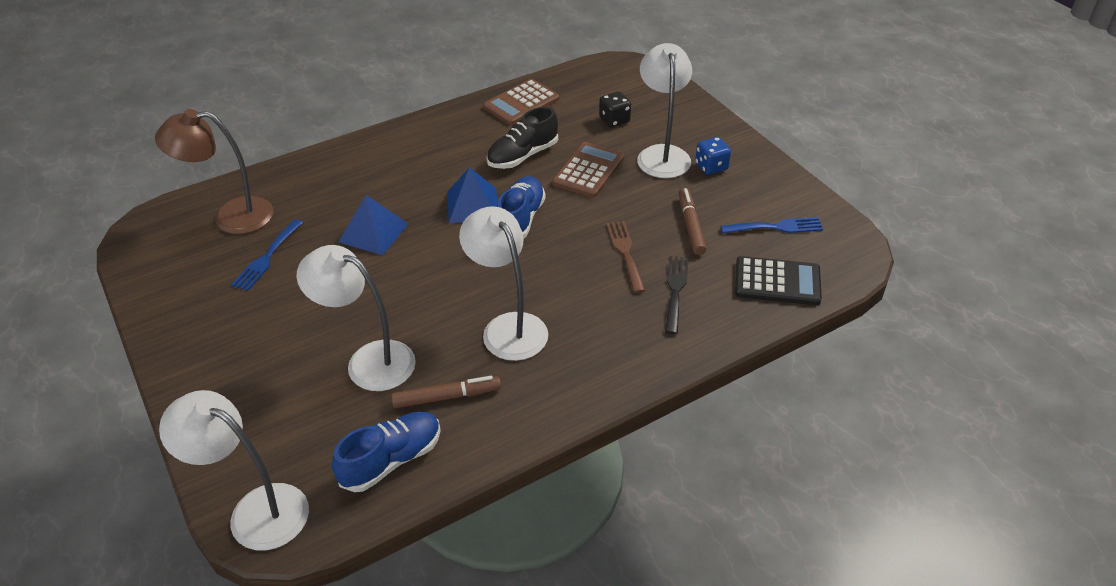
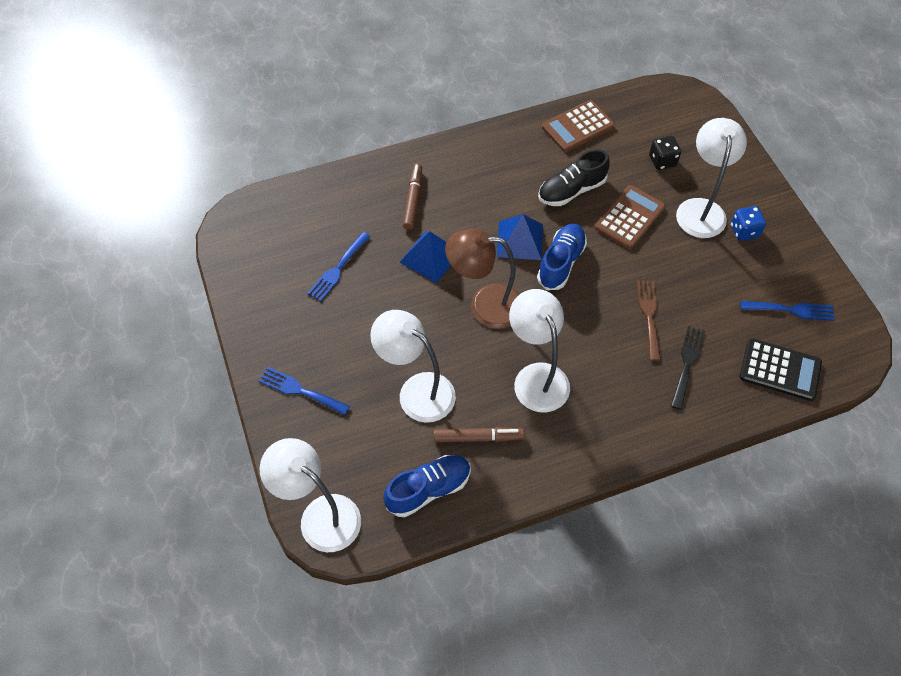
camera: 10 degrees right, 15 degrees up
brown lamp [155,109,274,234] -> brown lamp moved to [445,229,520,329]
brown marker [679,188,707,255] -> brown marker moved to [403,163,422,230]
none -> blue fork [259,367,350,415]

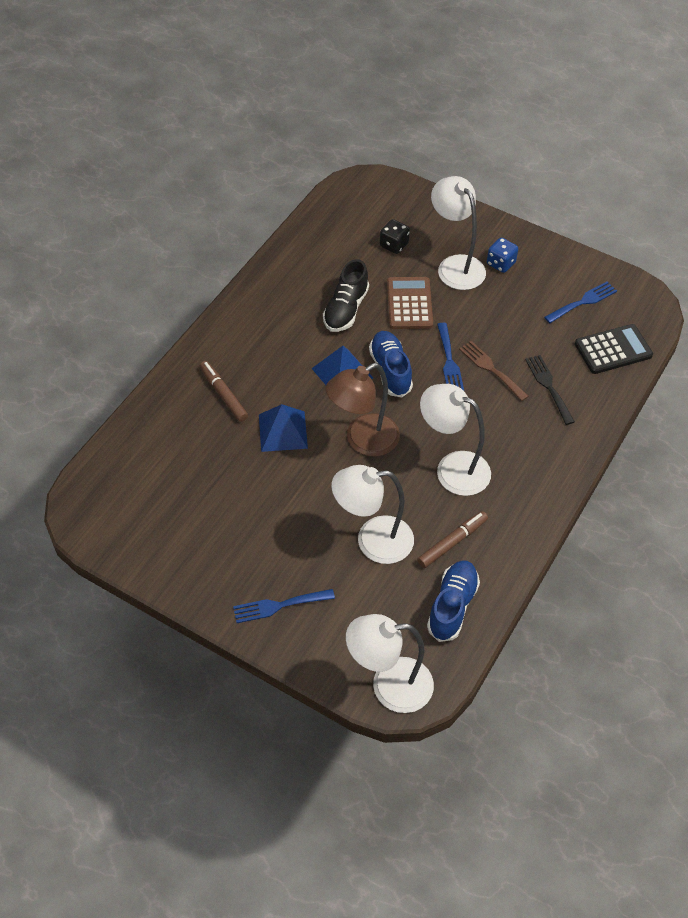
camera: 40 degrees left, 5 degrees down
blue fork [307,232,370,302] -> blue fork moved to [437,323,464,391]
brown calculator [542,100,615,152] -> none

